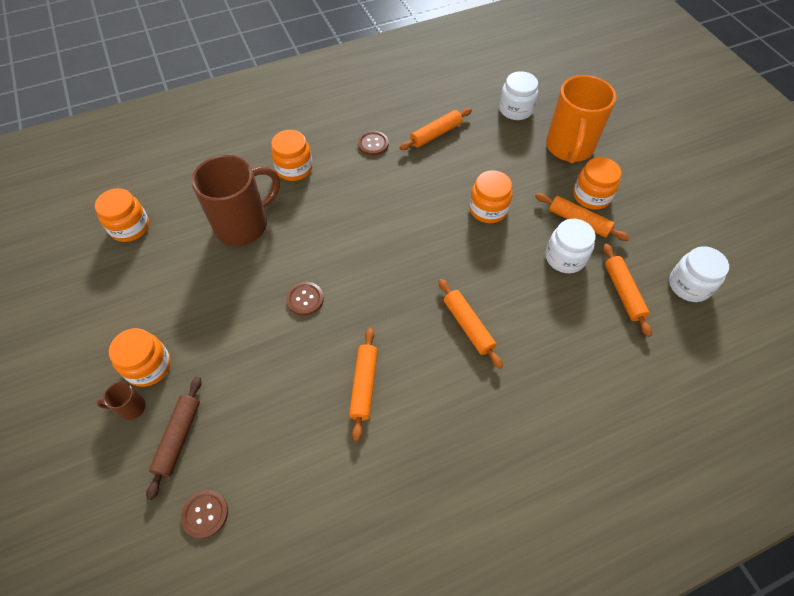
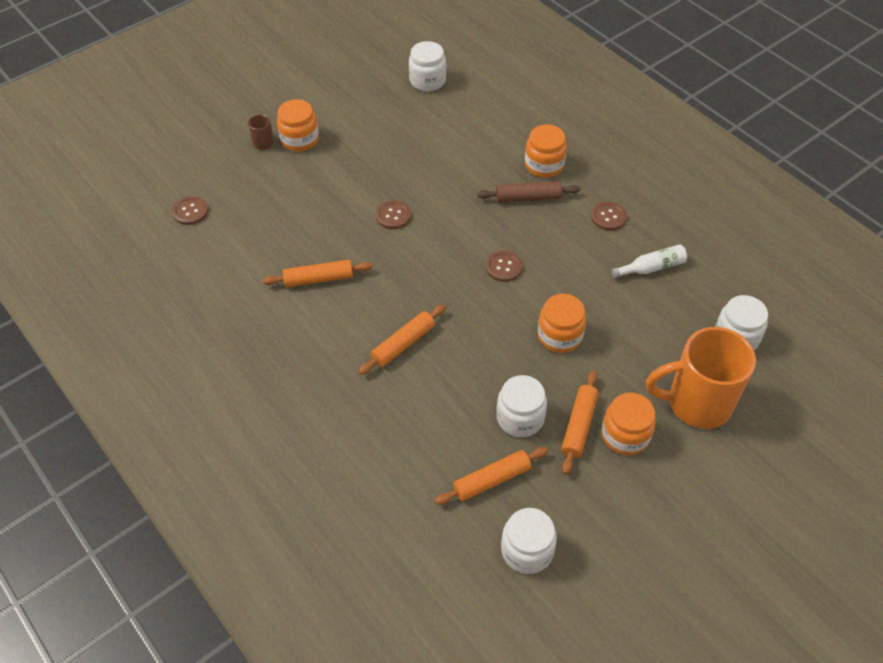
camera: 75 degrees right, 5 degrees down
orange jar [95,188,149,242] -> white jar [409,41,446,91]
brown rolling pin [146,377,202,500] -> brown rolling pin moved to [477,181,580,202]
brown mug [191,155,280,246] -> none
orange rolling pin [400,108,472,150] -> white bottle [612,245,687,278]
none -> brown button [486,251,523,282]

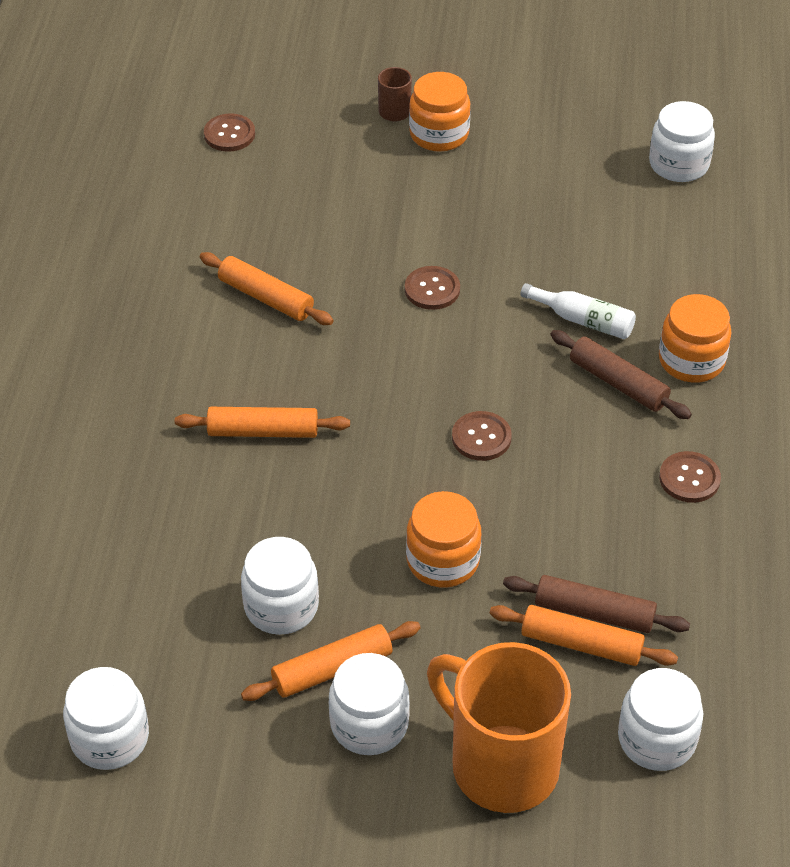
camera: 45 degrees right, 5 degrees down
orange rolling pin [435,447,548,505] -> orange rolling pin moved to [489,605,678,666]
orange jar [602,393,656,455] -> white jar [329,653,410,755]
white bottle [612,245,687,278] -> white bottle moved to [520,283,636,339]
none -> brown rolling pin [503,575,690,633]

